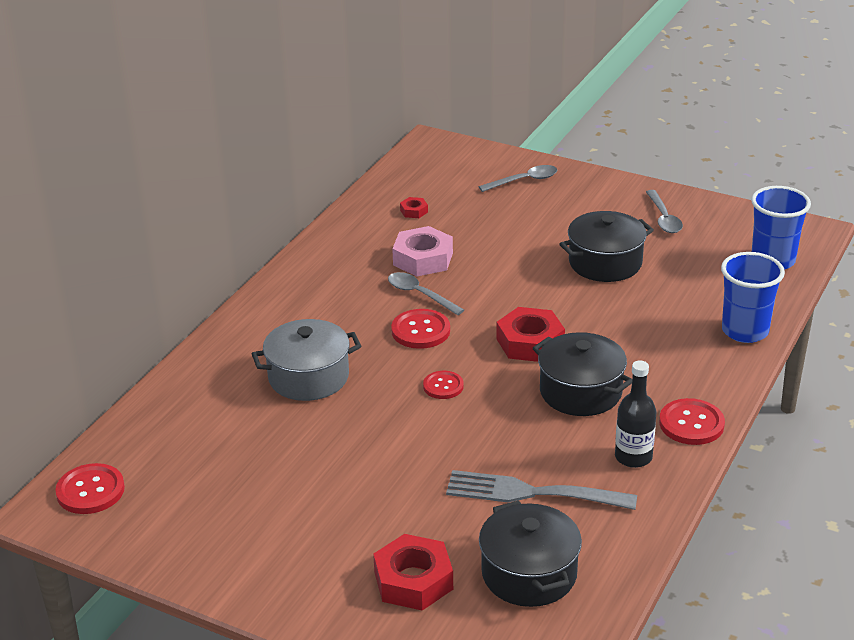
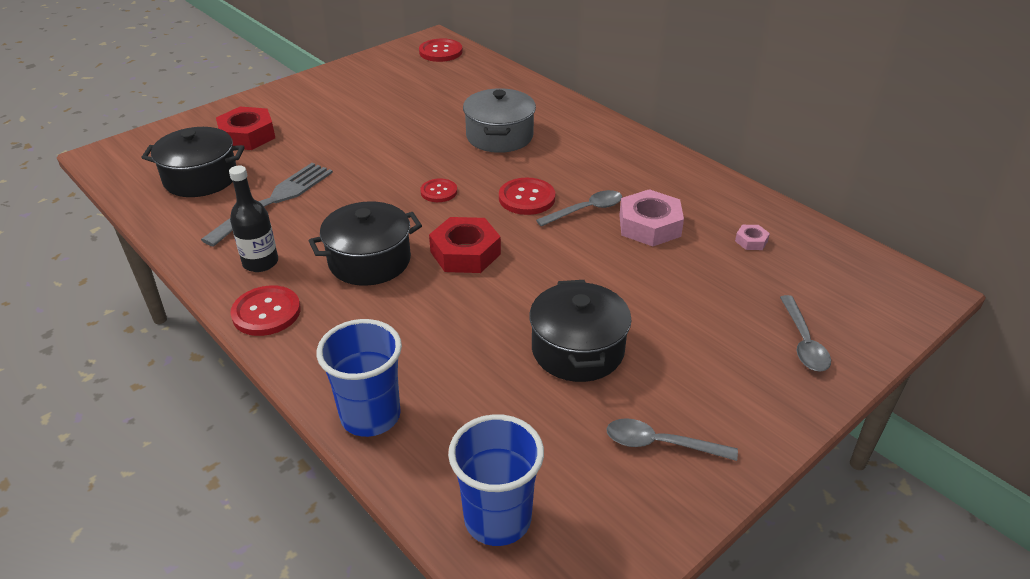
camera: 110 degrees right, 5 degrees up
red nut [400,197,428,218] -> pink nut [735,225,770,250]

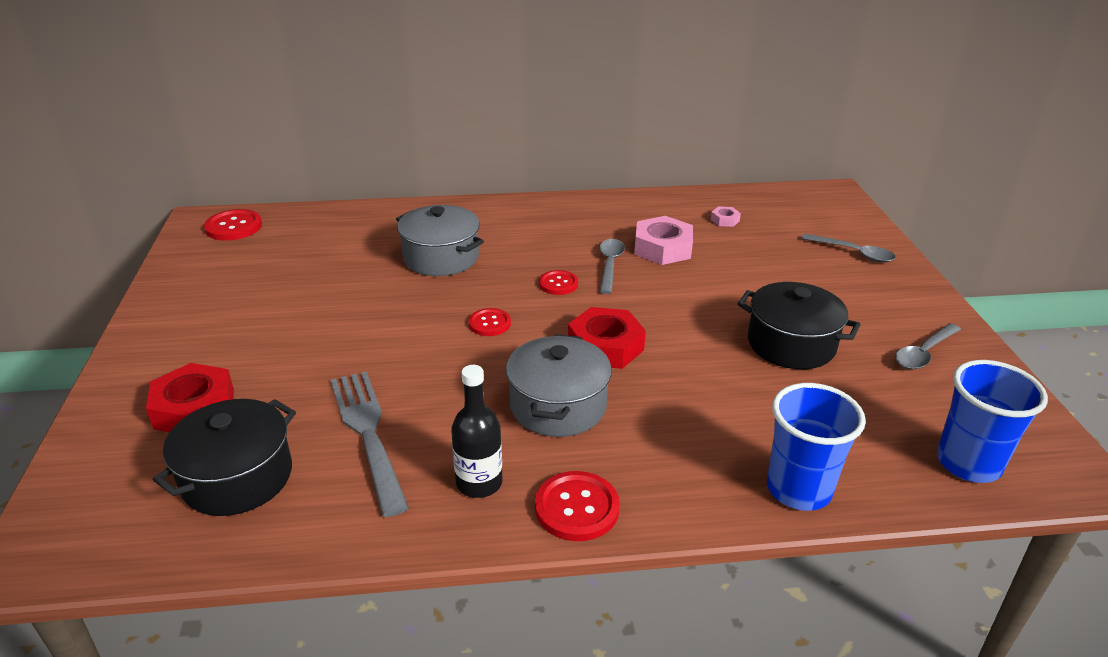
camera: 55 degrees left, 5 degrees down
black pot [308,201,422,286] -> grey pot [506,334,612,437]
red button [499,178,555,215] -> red button [539,270,578,295], size x0.65

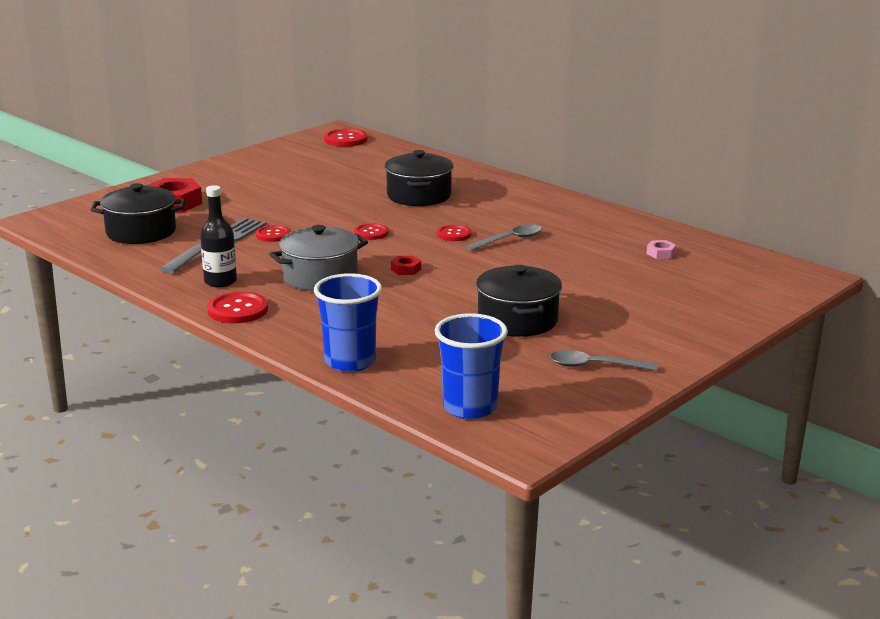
camera: 50 degrees right, 10 degrees down
grey pot [396,205,484,276] -> black pot [385,150,453,206]
red nut [568,307,646,369] -> red nut [391,256,421,275], size x0.47
pink nut [634,216,693,265] -> none
grey spoon [801,234,896,262] -> none
none -> red button [256,225,290,242]

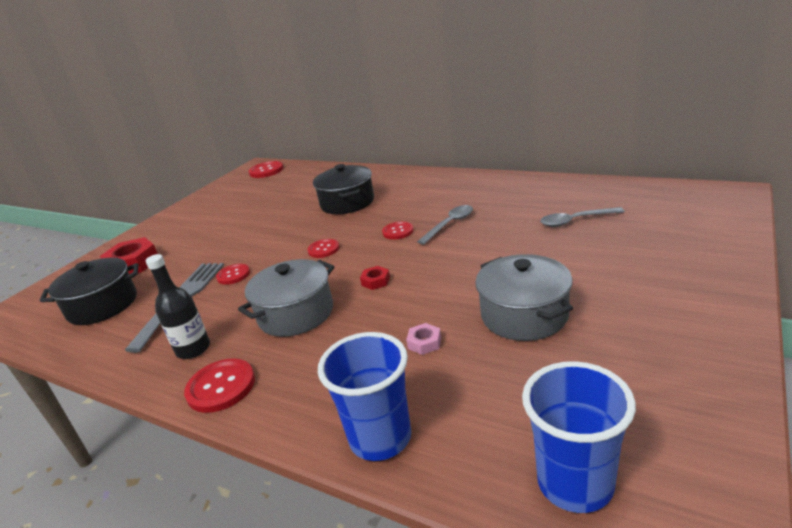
camera: 10 degrees left, 5 degrees up
black pot [476,265,562,337] -> grey pot [475,254,573,341]
grey spoon [550,350,658,371] -> grey spoon moved to [540,207,625,227]
pink nut [646,240,676,259] -> pink nut moved to [406,323,441,355]

